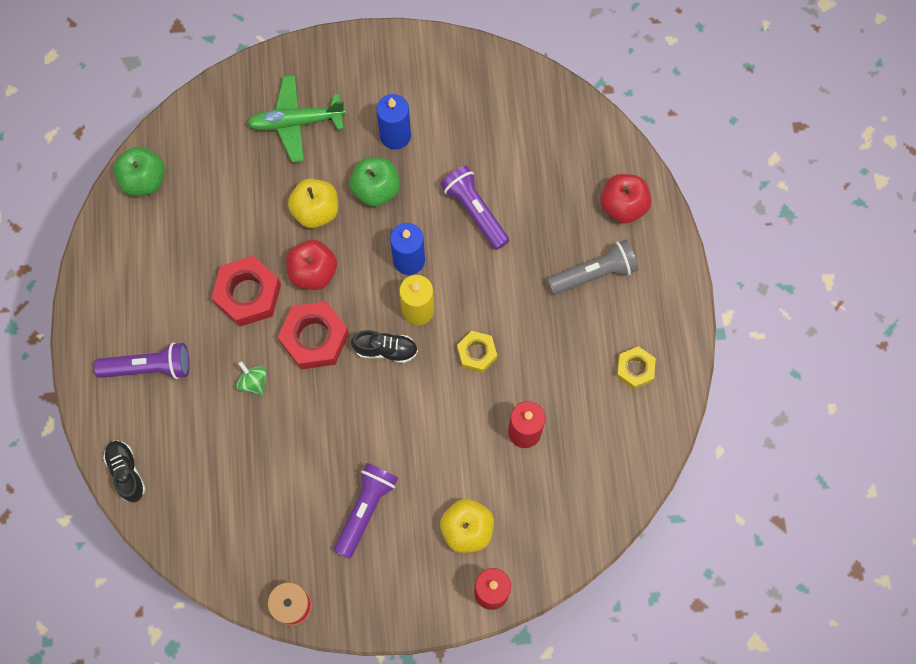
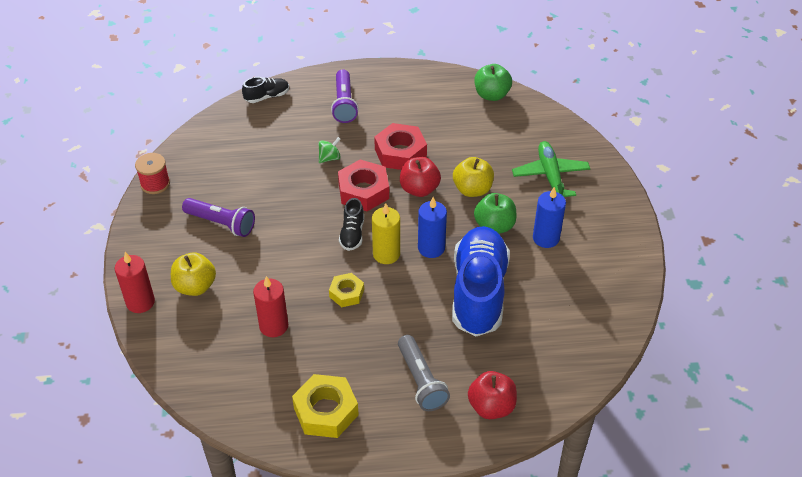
camera: 90 degrees right, 25 degrees down
purple flashlight [440,166,509,250] -> blue shoe [452,226,510,336]
yellow nut [616,346,656,389] -> yellow nut [292,374,359,438], size x1.67

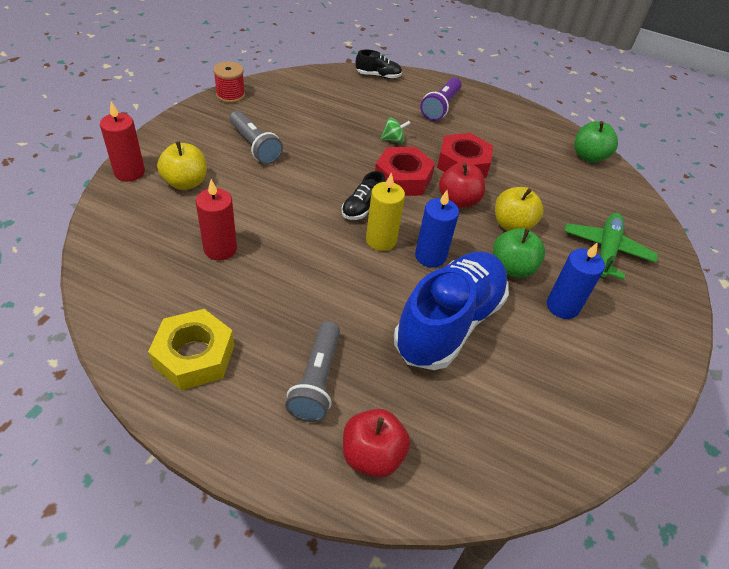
camera: 25 degrees right, 0 degrees up
purple flashlight [182,198,255,237] -> grey flashlight [230,111,283,164]
yellow nut [329,273,364,307] -> none

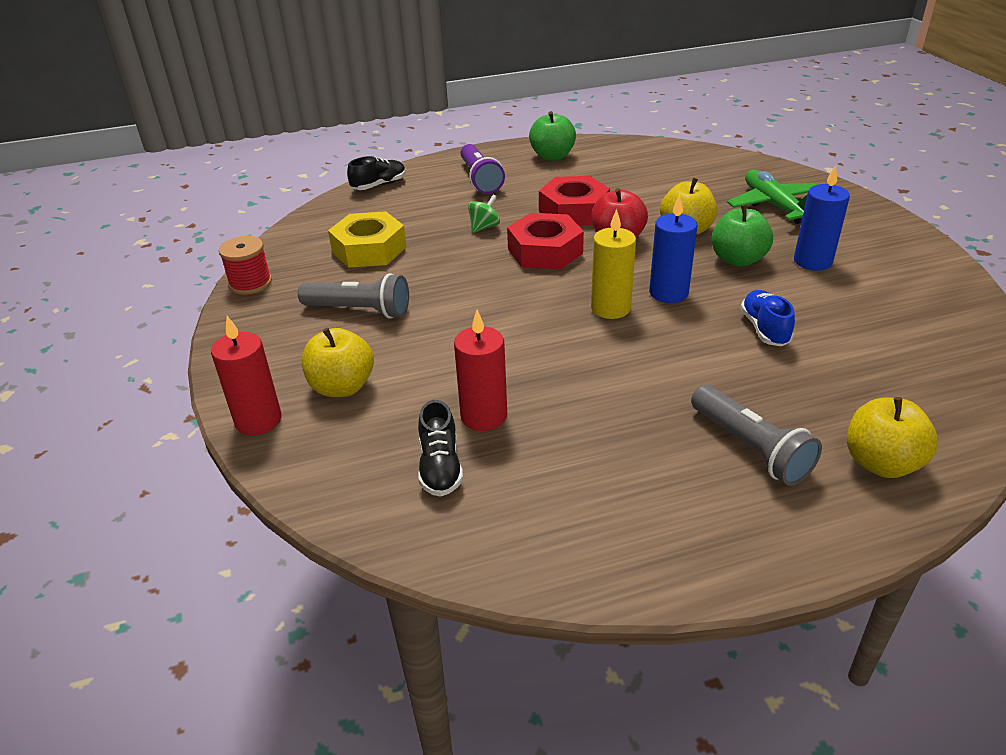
camera: 35 degrees left, 10 degrees down
yellow nut [148,309,234,390] -> yellow nut moved to [328,211,407,268]
black shoe [341,171,386,220] -> black shoe moved to [418,400,463,497]
red apple [343,409,410,478] -> yellow apple [847,397,938,478]
blue shoe [394,251,509,370] -> blue shoe [740,290,795,346], size x0.43
green apple [574,121,618,163] -> green apple moved to [529,111,576,161]

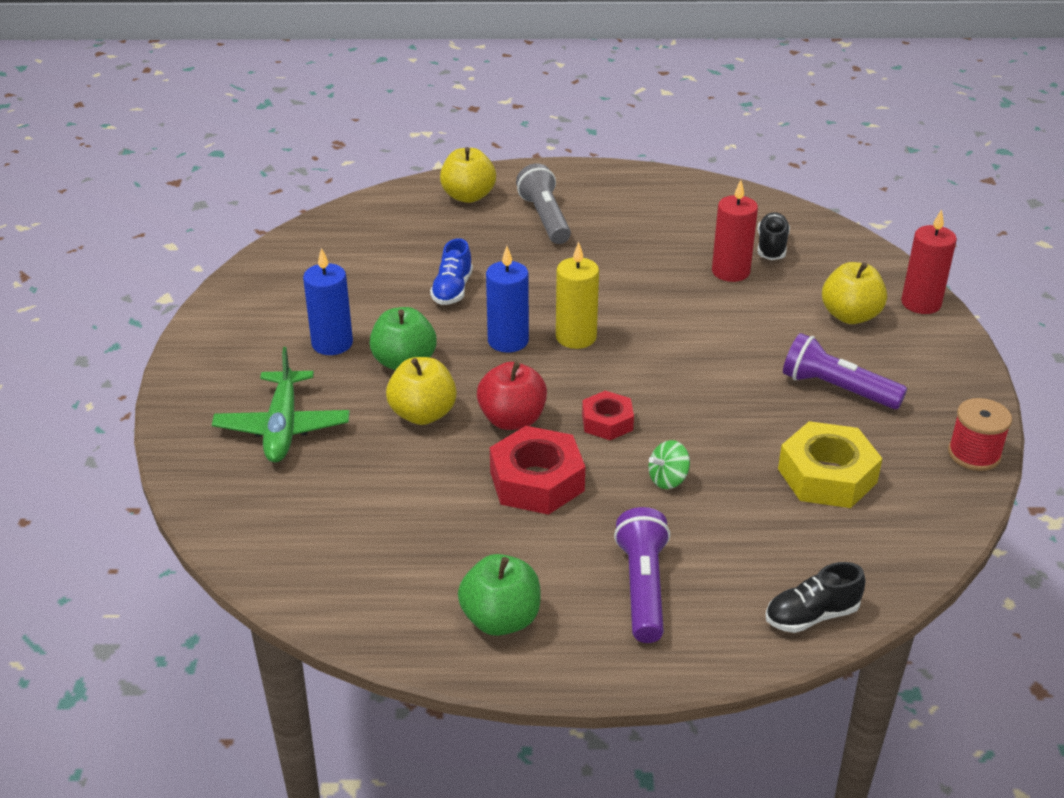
camera: 165 degrees left, 0 degrees up
grey flashlight [298,273,409,319] -> purple flashlight [783,333,907,409]
red nut [507,213,584,270] -> red nut [582,391,634,440], size x0.60

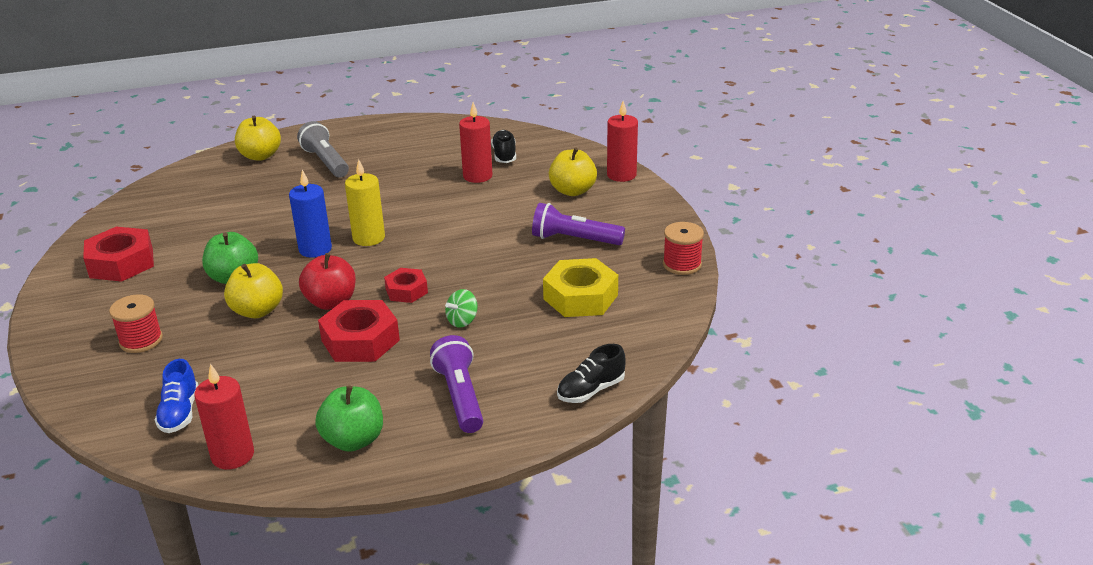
camera: 15 degrees left, 5 degrees down
green plane [212,347,350,462] -> red spool [109,294,163,353]
blue candle [303,248,353,355] -> none
blue shoe [430,238,473,305] -> blue shoe moved to [155,359,198,433]
none -> red nut [83,227,154,282]
none -> red candle [194,363,254,469]

